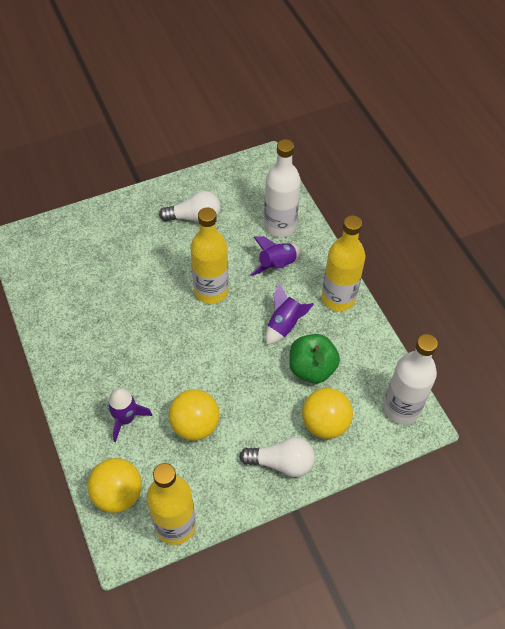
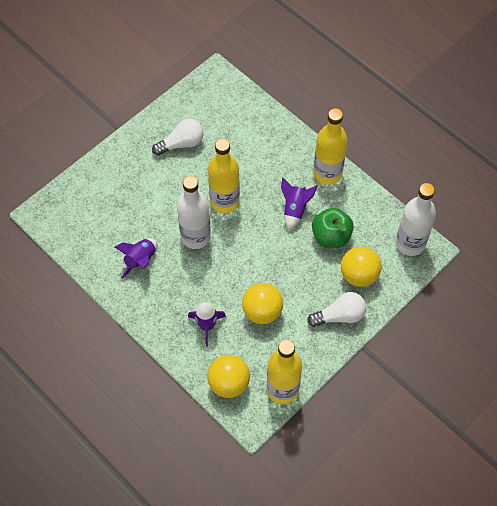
camera: 20 degrees left, 5 degrees up
purple rocket [250,236,301,276] -> purple rocket moved to [115,238,157,279]
white bottle [264,139,301,238] -> white bottle moved to [177,176,211,249]

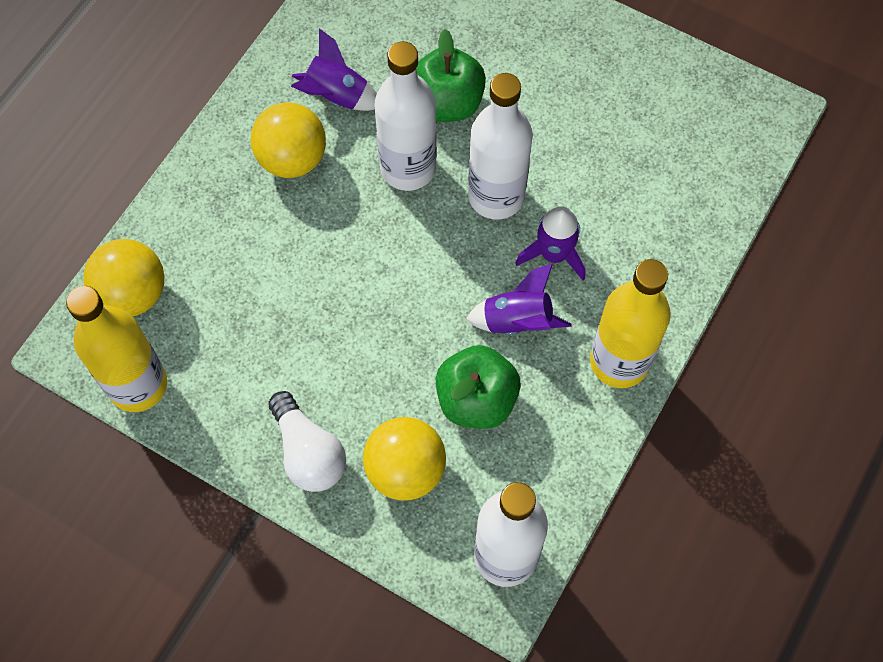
camera: 75 degrees right, 5 degrees up
white light bulb [152,119,203,156] -> none
purple rocket [188,302,226,346] -> purple rocket moved to [515,206,585,281]
yellow bottle [208,138,240,213] -> white bottle [468,73,533,219]
yellow ball [242,283,283,324] -> yellow ball moved to [251,102,326,178]
none -> green apple [416,29,486,122]

